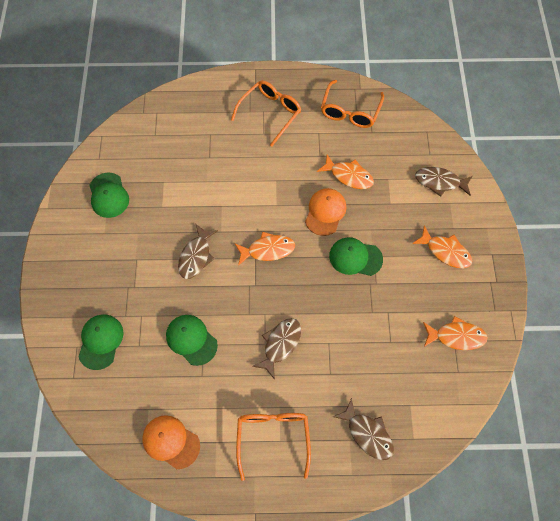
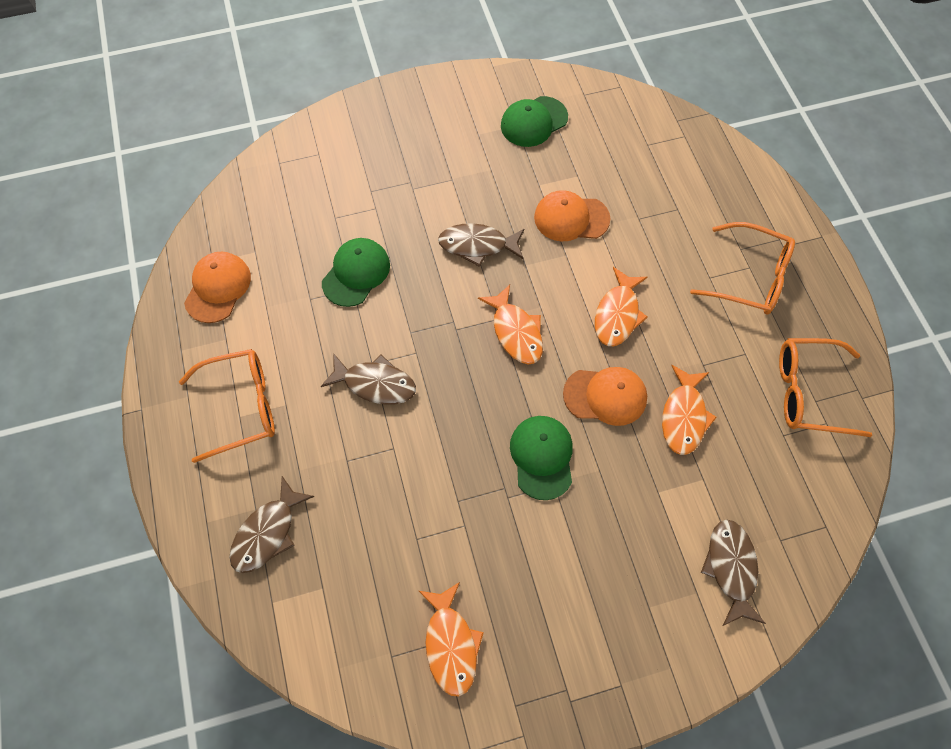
camera: 75 degrees right, 0 degrees up
green cap [78,314,124,370] -> none
orange fish [412,226,472,268] -> orange fish moved to [595,267,648,346]
none -> orange cap [534,190,610,242]

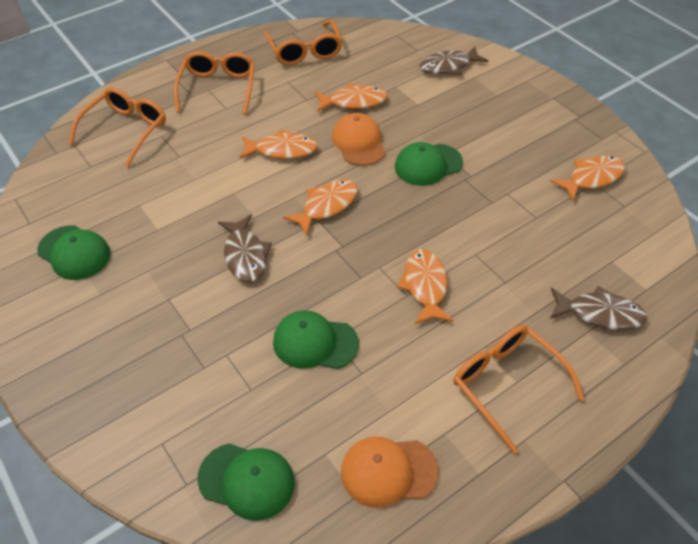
camera: 110 degrees left, 15 degrees down
brown fish [321,354,416,405] -> orange fish [397,249,453,324]
orange cap [534,190,610,242] -> none
none -> orange glasses [68,87,166,167]
none -> green cap [198,443,295,521]

